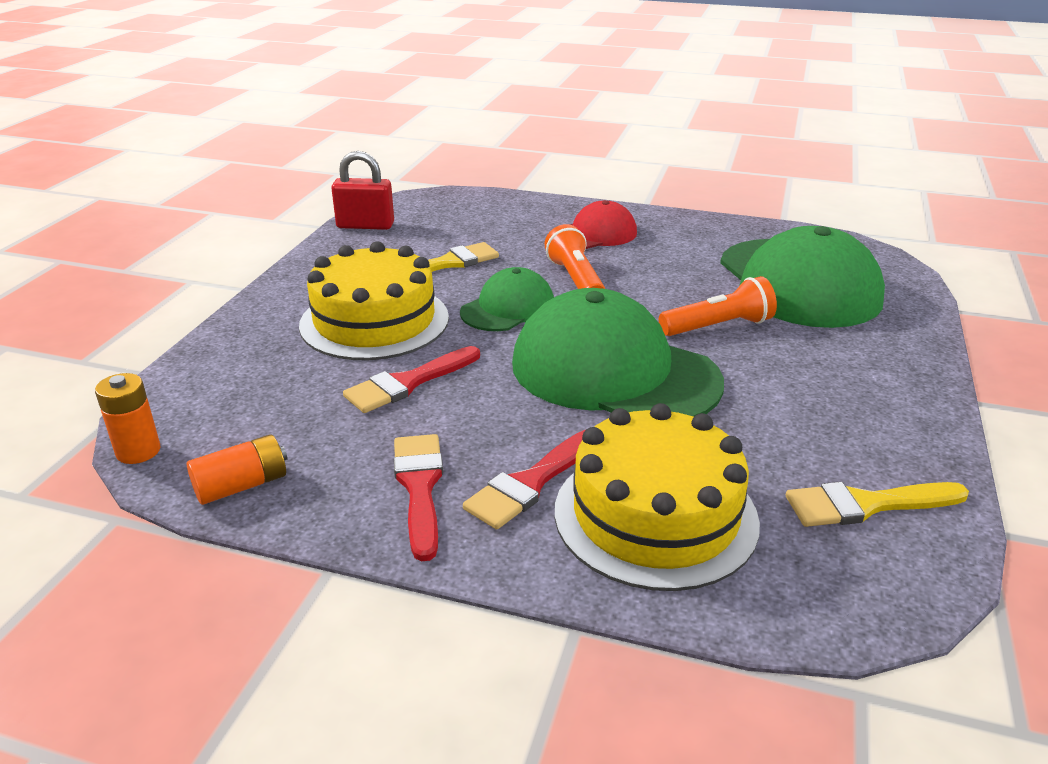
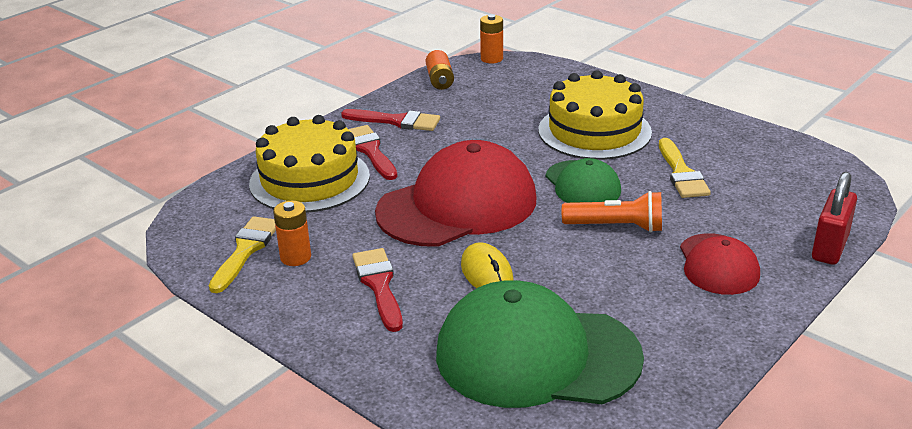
camera: 115 degrees right, 0 degrees up
red padlock [331,151,394,230] -> red padlock moved to [812,172,857,265]
red brush [343,346,480,413] -> red brush moved to [352,248,403,332]
green cap [512,288,724,417] -> red cap [375,140,537,247]
orange flashlight [659,276,777,336] -> yellow mouse [461,242,513,288]
none -> orange battery [273,200,311,266]

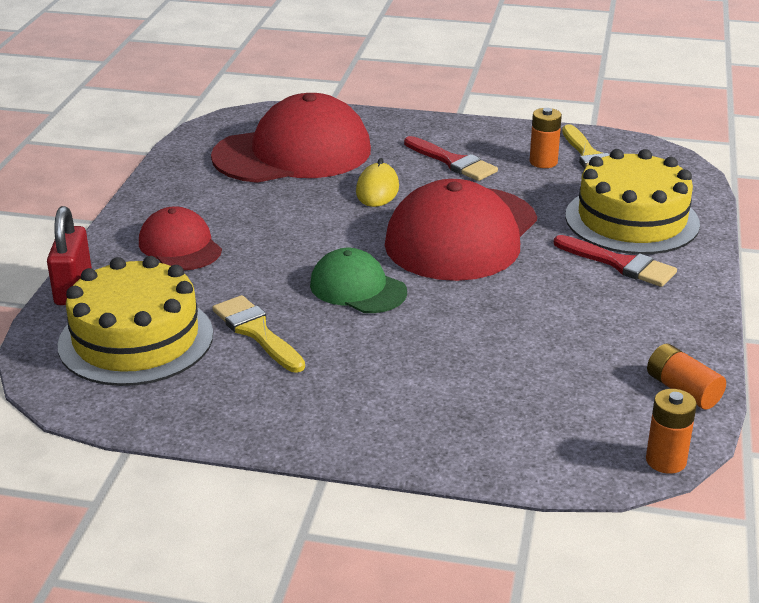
camera: 150 degrees right, 0 degrees up
red brush [341,109,440,131] -> none
green cap [436,280,644,408] -> red cap [211,93,371,183]
yellow mouse [461,242,513,288] -> yellow mouse turned 60 degrees clockwise [356,158,399,207]
yellow cake [539,70,652,160] -> yellow cake moved to [58,256,213,386]
orange flashlight [562,191,662,233] -> none

